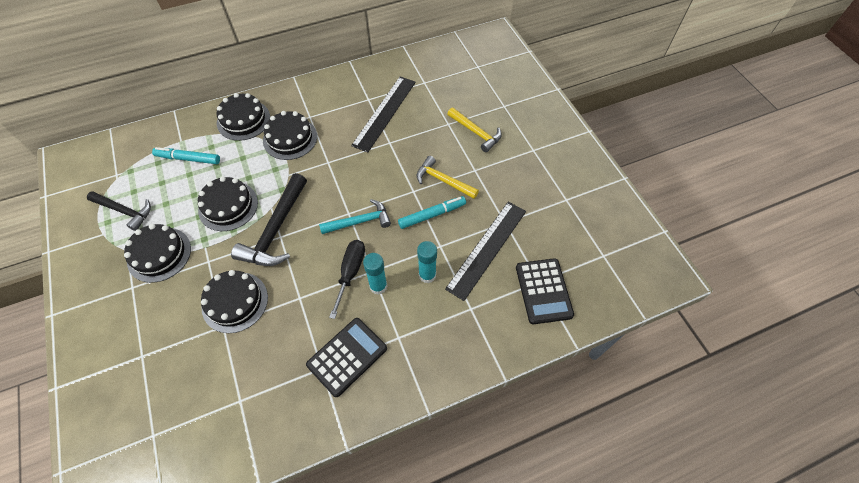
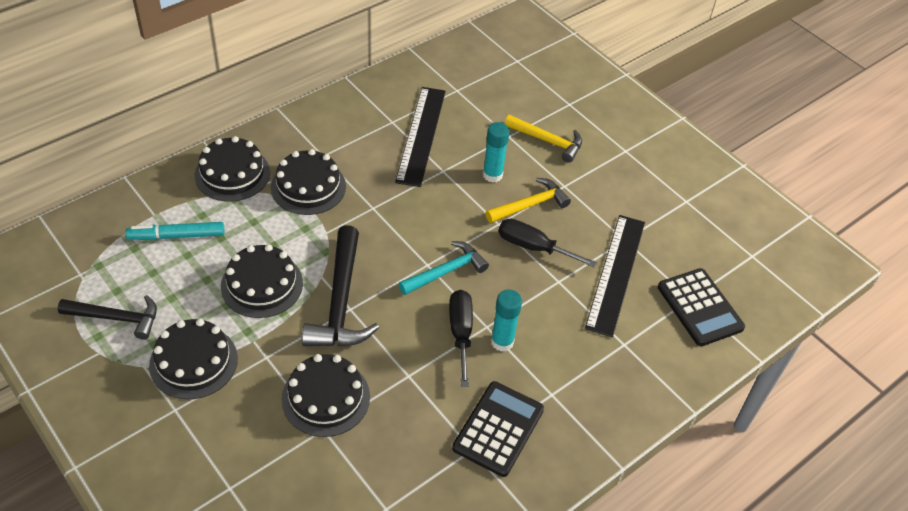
camera: 20 degrees left, 10 degrees down
turquoise marker [398,196,466,229] -> black screwdriver [498,219,597,268]
yellow hammer [416,156,479,199] -> yellow hammer turned 135 degrees clockwise [485,178,571,223]
turquoise glue stick [417,241,437,283] -> turquoise glue stick moved to [483,122,510,183]

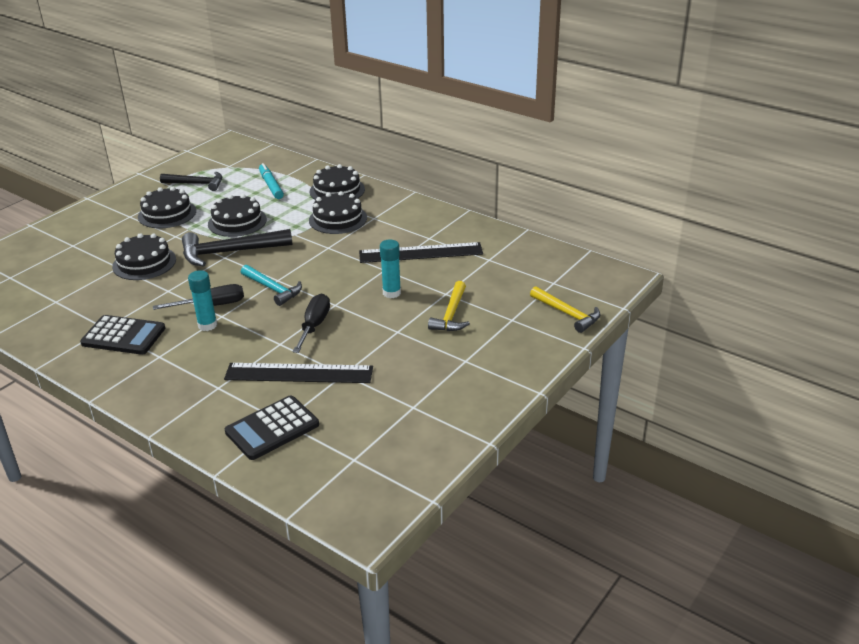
camera: 80 degrees right, 15 degrees down
black hammer [58,295,157,340] -> black hammer turned 75 degrees counterclockwise [160,172,222,191]
yellow hammer [485,178,571,223] -> yellow hammer moved to [530,286,601,333]

